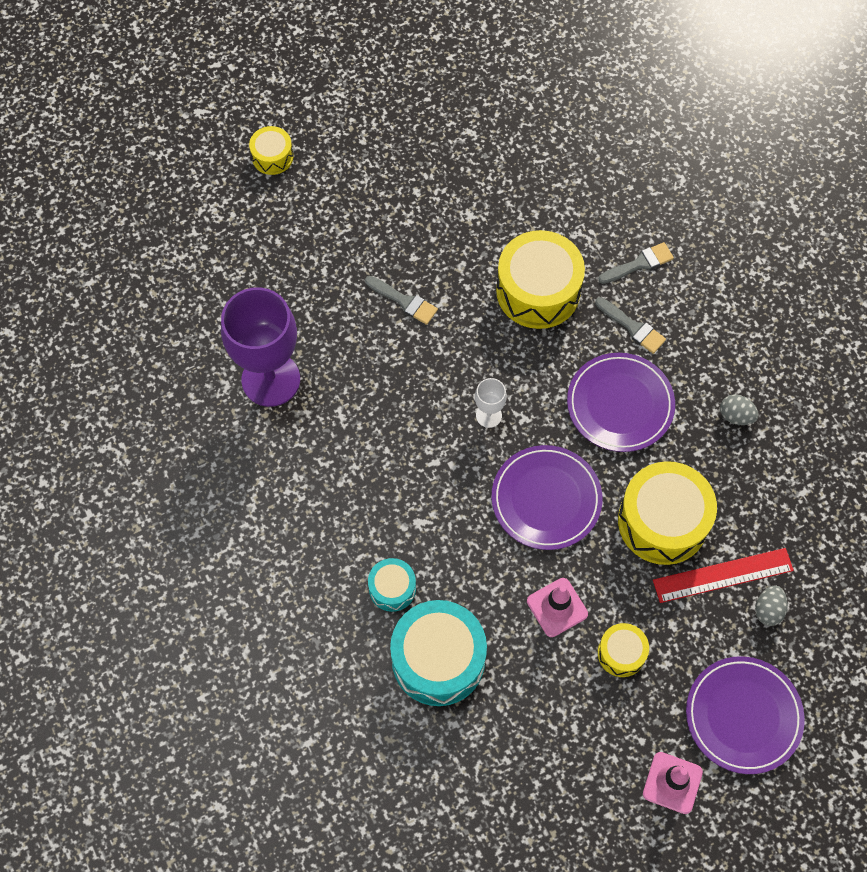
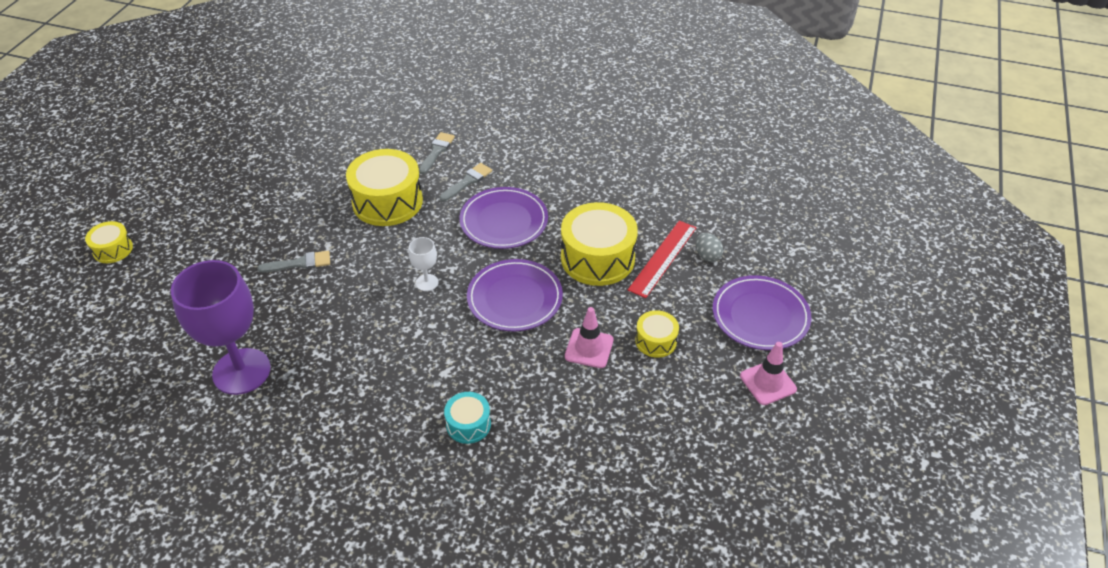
camera: 45 degrees left, 20 degrees down
turquoise drum [390,600,487,706] -> none
grey brush [595,297,666,354] -> grey brush turned 45 degrees counterclockwise [439,163,492,202]
grey egg [720,394,759,425] -> none

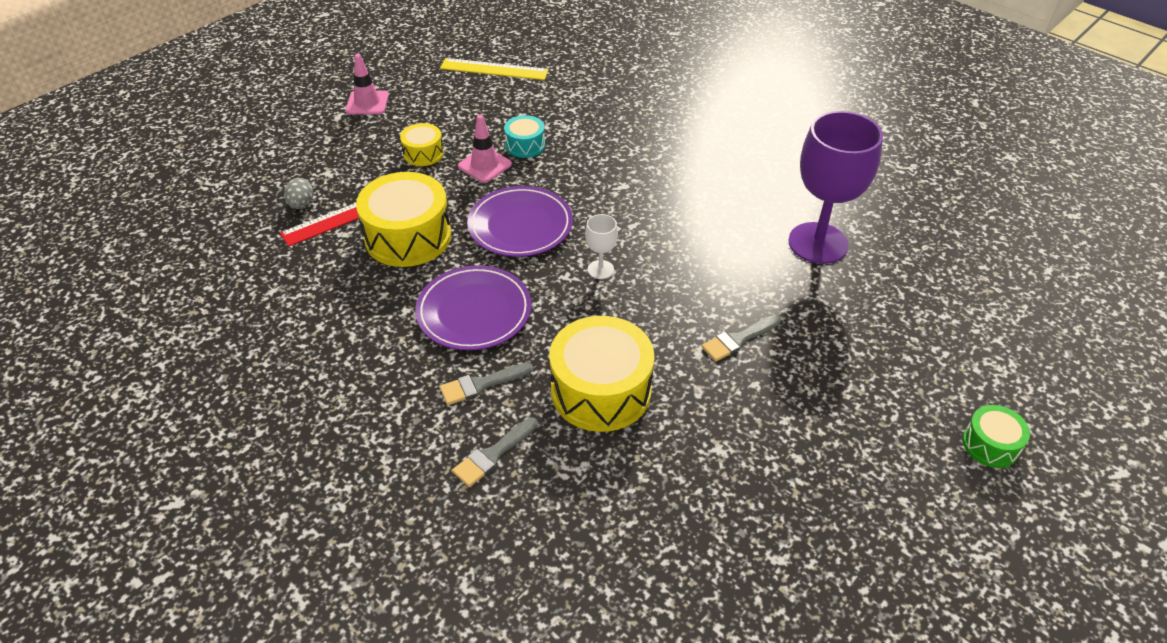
camera: 155 degrees left, 0 degrees up
yellow drum [85,221,133,263] -> green drum [962,405,1030,468]
grey brush [257,251,330,272] -> grey brush turned 45 degrees counterclockwise [701,315,781,362]
turquoise drum [444,392,491,444] -> turquoise drum moved to [504,115,545,158]
purple plate [713,275,812,350] -> none
none -> yellow ruler [440,58,549,80]

